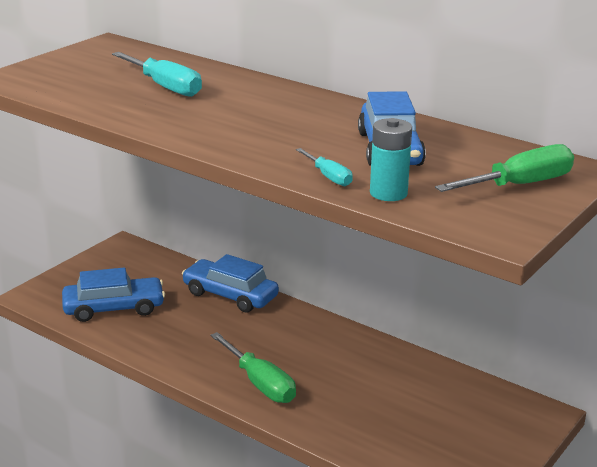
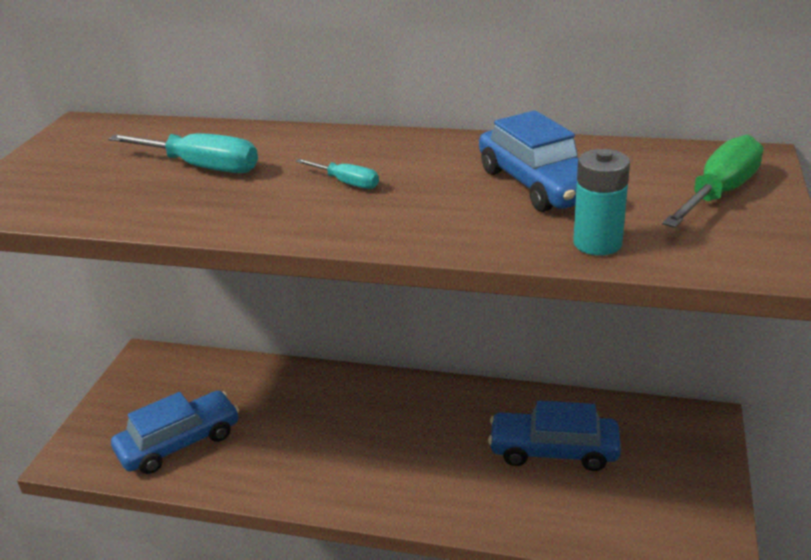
camera: 20 degrees left, 5 degrees up
blue car [182,254,279,313] -> blue car moved to [488,401,621,471]
green screwdriver [210,332,296,403] -> none
turquoise screwdriver [296,148,353,186] -> turquoise screwdriver moved to [295,159,379,189]

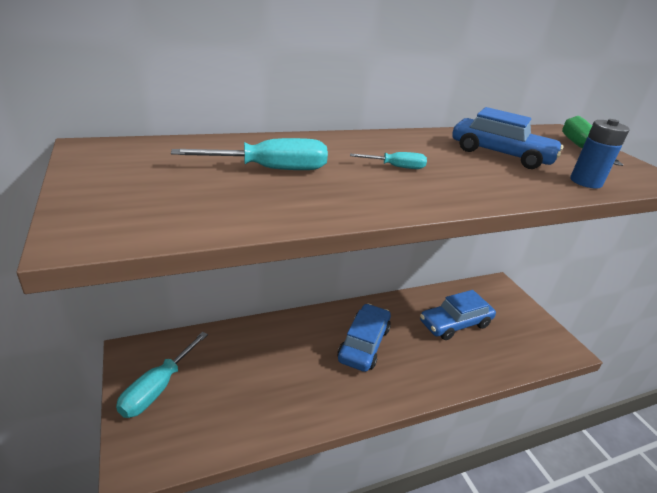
camera: 40 degrees left, 0 degrees up
blue car [111,390,239,474] -> blue car moved to [338,304,391,372]
turquoise battery [573,149,630,256] -> blue battery [570,119,630,189]
none -> turquoise screwdriver [116,332,208,418]

